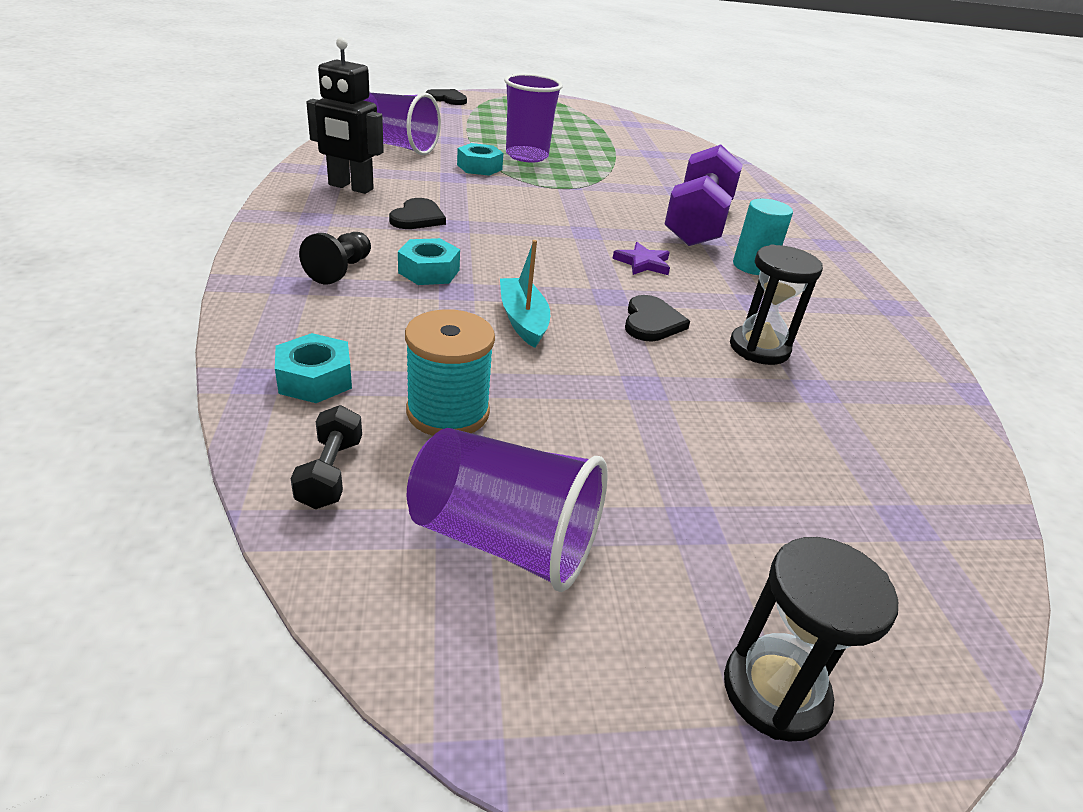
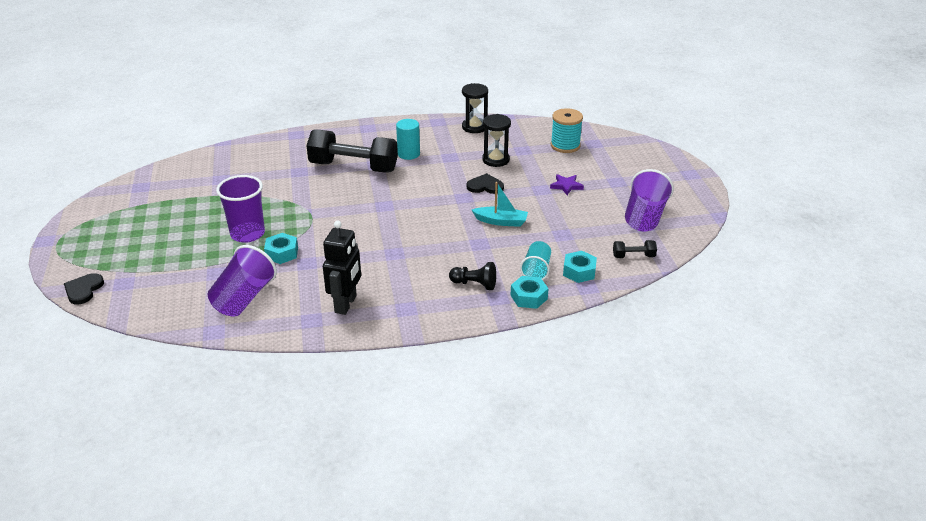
camera: 90 degrees left, 0 degrees up
black heart [389,198,446,229] -> none
turquoise nut [398,238,460,285] -> turquoise nut moved to [511,276,549,309]
turquoise spool [405,309,495,436] -> turquoise spool moved to [551,108,583,153]
turquoise boat [500,240,550,348] -> turquoise boat turned 150 degrees counterclockwise [472,182,528,227]
purple star [612,242,670,275] -> purple star moved to [550,174,584,195]
purple dumbbell [664,144,743,246] -> black dumbbell [306,129,398,173]
black hourglass [724,537,898,742] -> black hourglass moved to [462,83,488,133]
none -> turquoise cup [520,241,551,280]

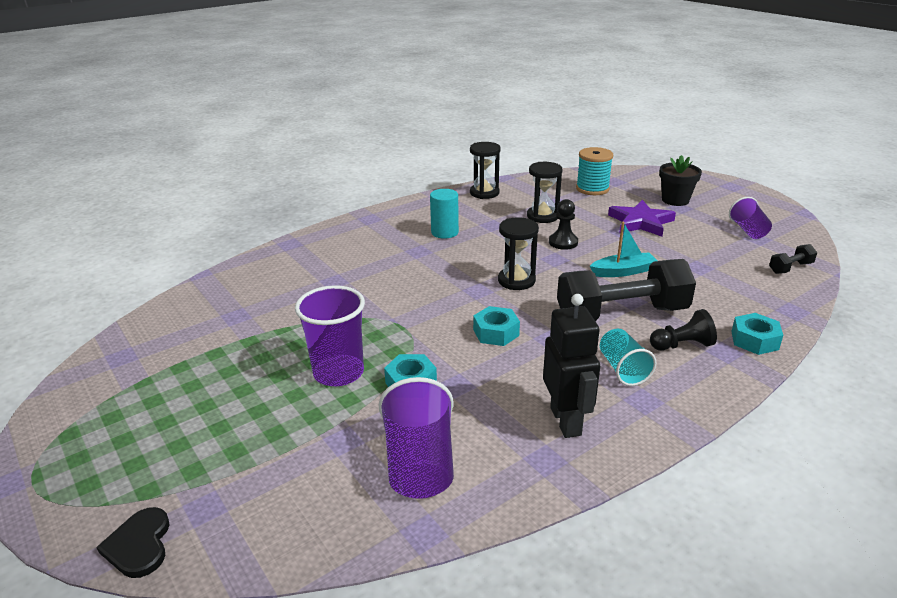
camera: 25 degrees left, 5 degrees down
black dumbbell [306,129,398,173] -> black dumbbell moved to [557,259,696,321]
black heart [467,173,504,194] -> black pawn [549,199,578,250]
turquoise cup [520,241,551,280] -> turquoise cup moved to [600,329,656,386]
purple star [550,174,584,195] -> purple star [608,200,676,237], size x1.73
turquoise nut [563,251,597,283] -> turquoise nut moved to [473,306,520,346]
purple cup [625,169,674,231] -> purple cup [729,197,772,239], size x0.63
none -> black hourglass [498,217,539,290]
none -> black flower pot [659,155,702,206]

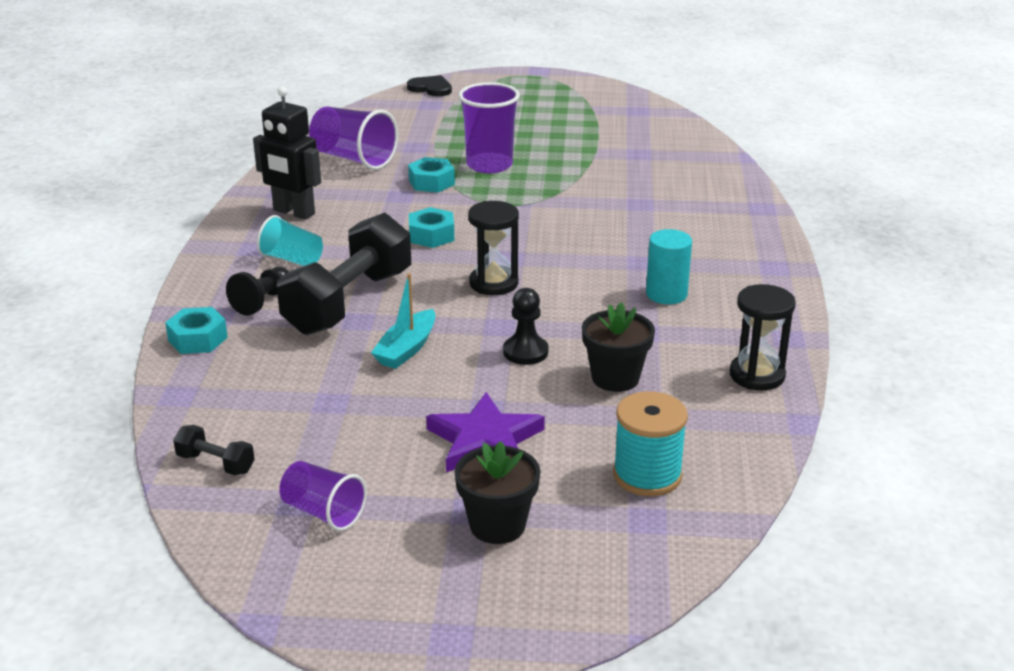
camera: 130 degrees right, 0 degrees up
black hourglass [527,162,562,223] -> black flower pot [582,302,655,392]
black dumbbell [769,244,817,274] -> black dumbbell turned 75 degrees counterclockwise [173,425,255,475]

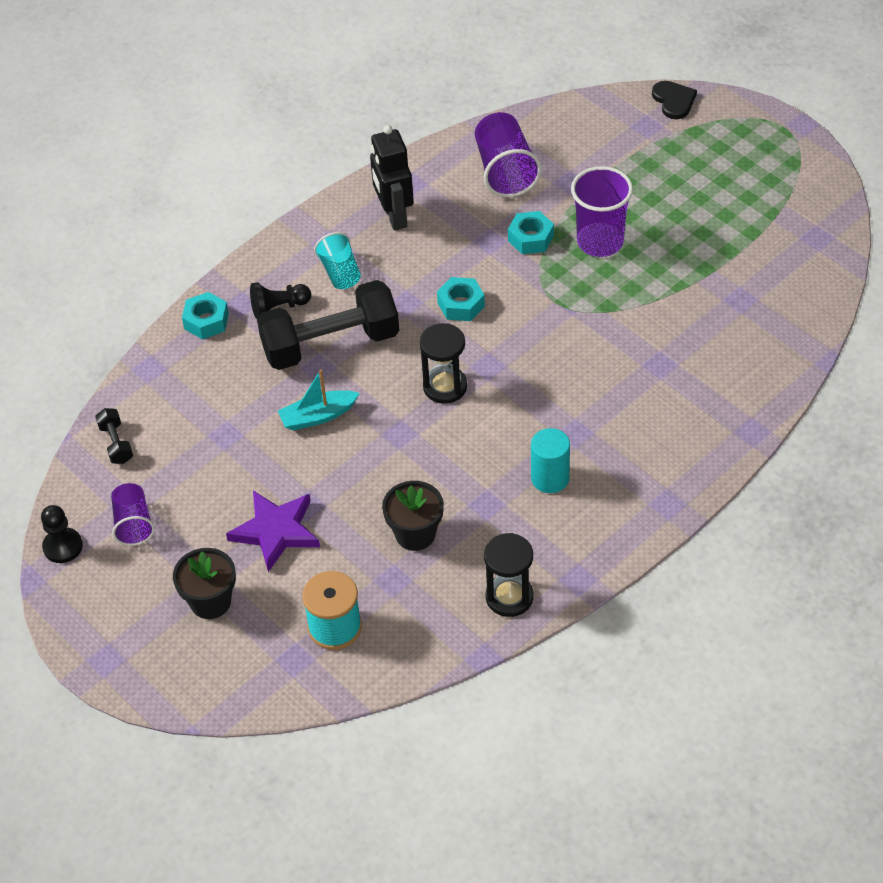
camera: 45 degrees right, 20 degrees up
black pawn [503,288,549,365] -> black pawn moved to [41,505,83,563]

